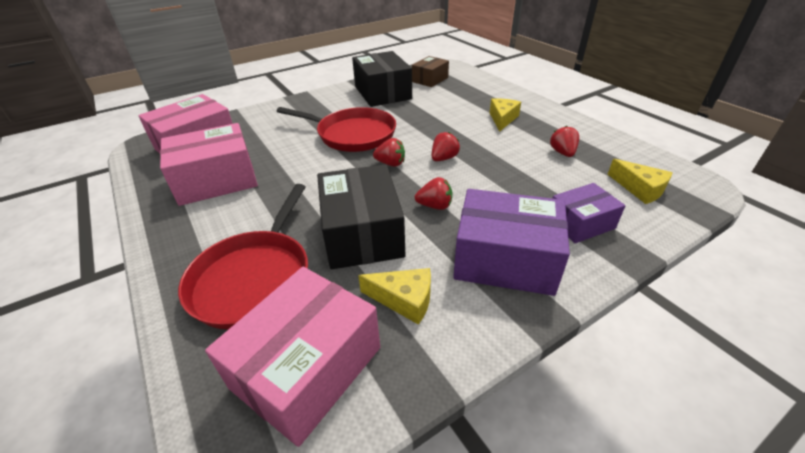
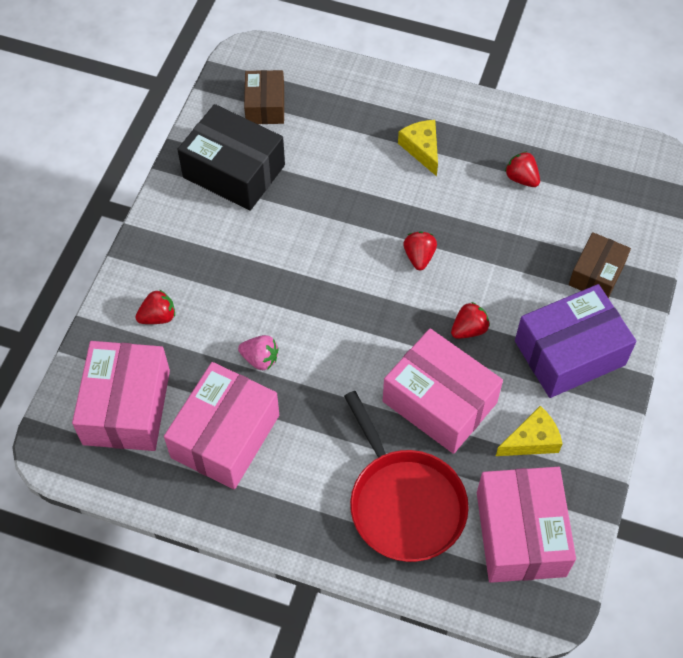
camera: 40 degrees left, 20 degrees up
red pan [276,107,396,152] -> none
black box [317,164,405,269] -> pink box [383,329,503,454]
red strawberry [373,138,405,167] -> red strawberry moved to [135,290,175,324]
purple box [552,183,626,243] -> brown box [569,232,631,298]
yellow cheese [607,159,673,204] -> none
none -> pink strawberry [238,335,279,370]

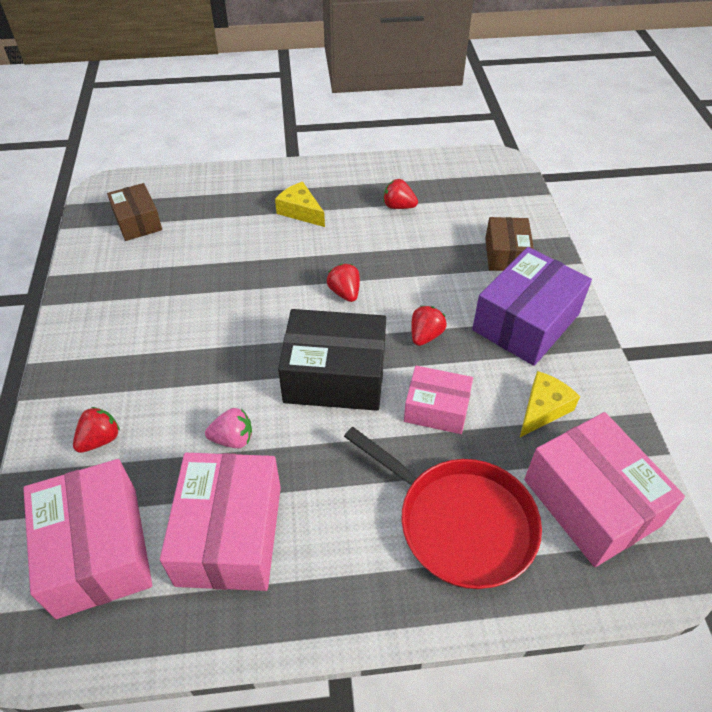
camera: 25 degrees left, 10 degrees down
black box [177,104,285,211] -> black box moved to [278,309,386,411]
pink box [383,329,503,454] -> pink box [404,366,473,434], size x0.59

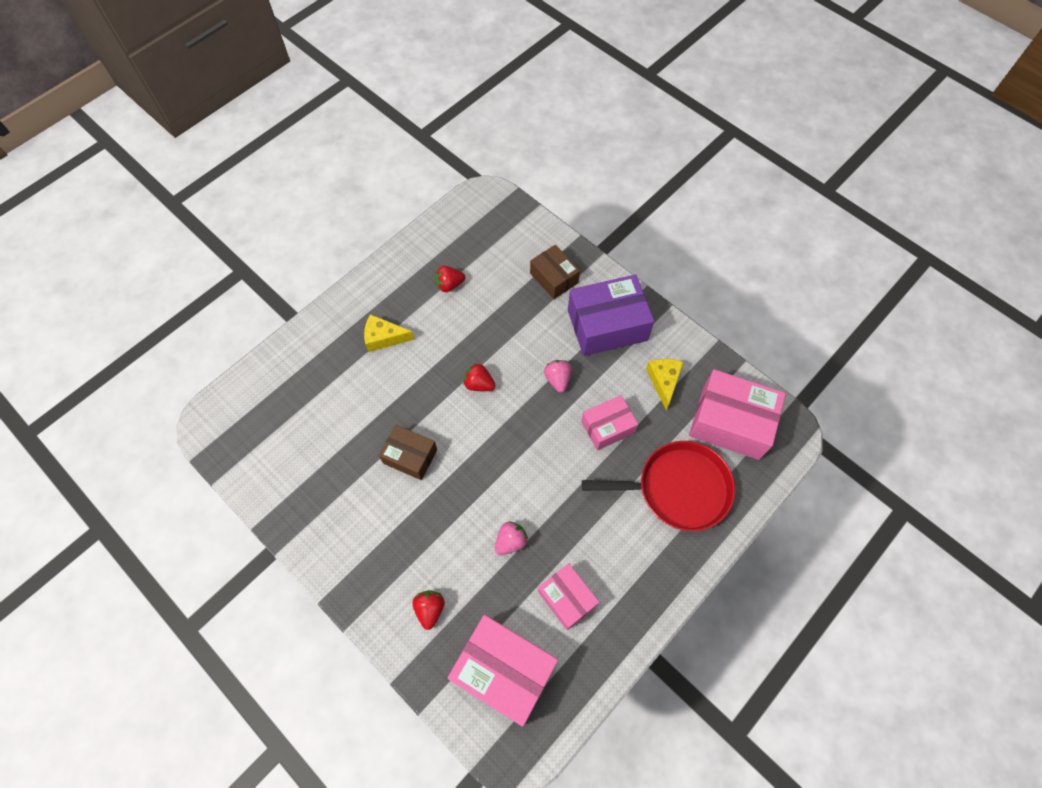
camera: 40 degrees left, 15 degrees up
brown box [107,183,162,241] -> brown box moved to [379,425,437,480]
pink box [160,453,281,591] -> pink box [538,563,599,630], size x0.59
black box [278,309,386,411] -> none
red strawberry [411,306,447,346] -> pink strawberry [544,360,572,393]
purple box [472,247,592,366] -> purple box turned 75 degrees clockwise [568,275,654,356]

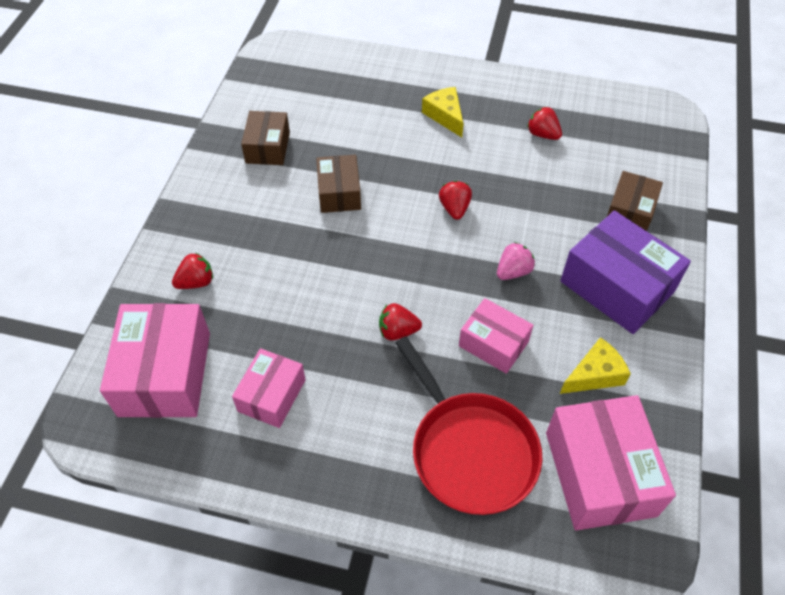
camera: 60 degrees right, 10 degrees down
pink strawberry [495,521,528,555] -> none
none -> brown box [241,111,290,165]
none -> red strawberry [379,303,422,341]

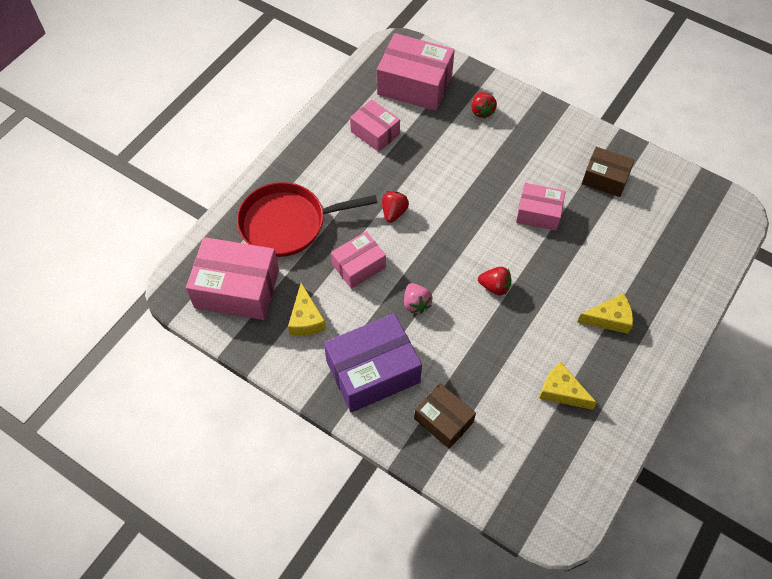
camera: 110 degrees right, 5 degrees up
brown box [316,155,361,213] -> pink box [516,183,566,231]
red strawberry [527,107,562,140] -> yellow cheese [539,362,597,410]

